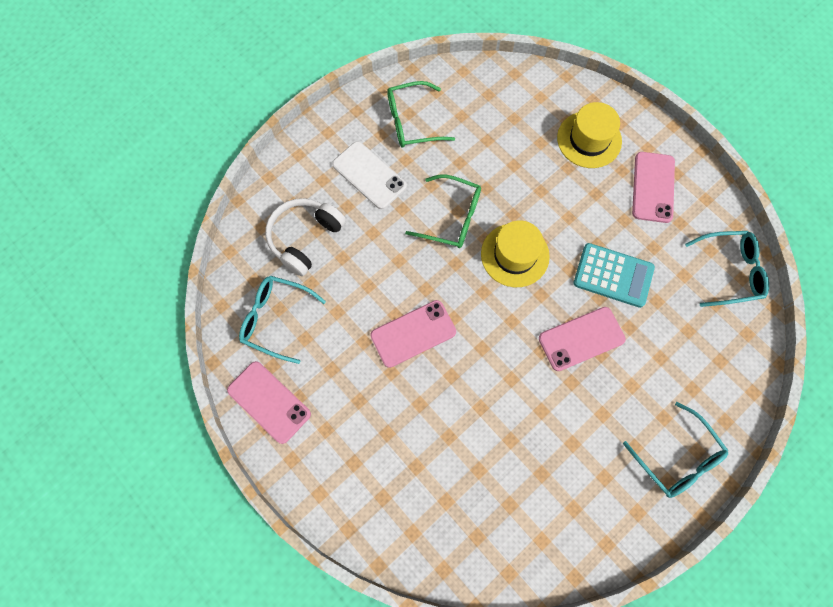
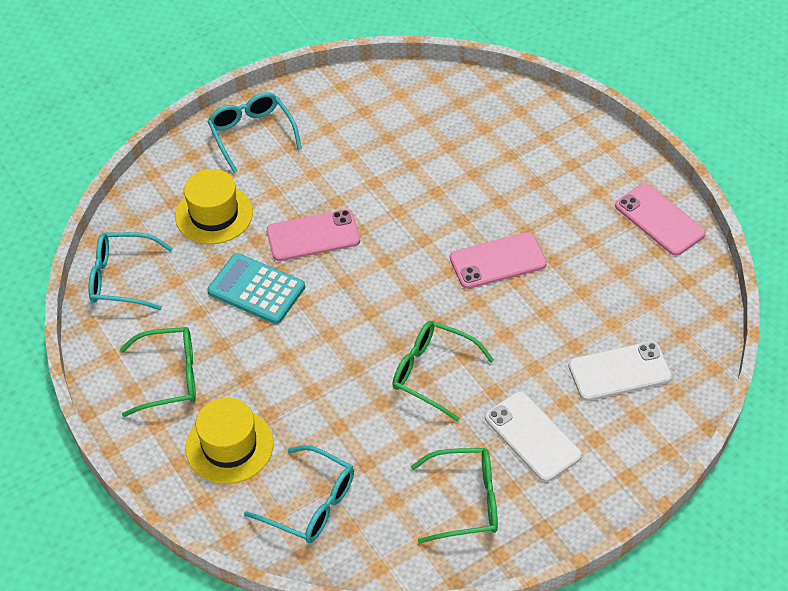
camera: 170 degrees left, 20 degrees down
turquoise glasses [239,276,326,364] -> turquoise glasses moved to [244,445,354,543]
white headphones [265,198,346,276] -> white phone [568,341,672,401]
yellow hat [481,220,550,287] -> yellow hat moved to [175,169,253,244]
pink phone [632,152,675,223] -> green glasses [120,327,196,417]

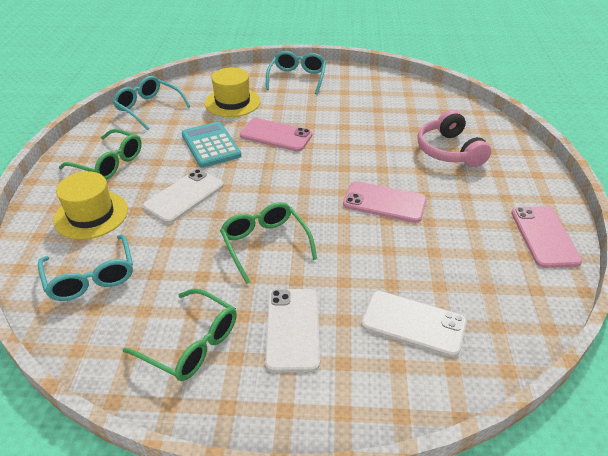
camera: 35 degrees right, 10 degrees down
none -> white phone [143,169,224,224]
none -> pink headphones [418,110,491,167]

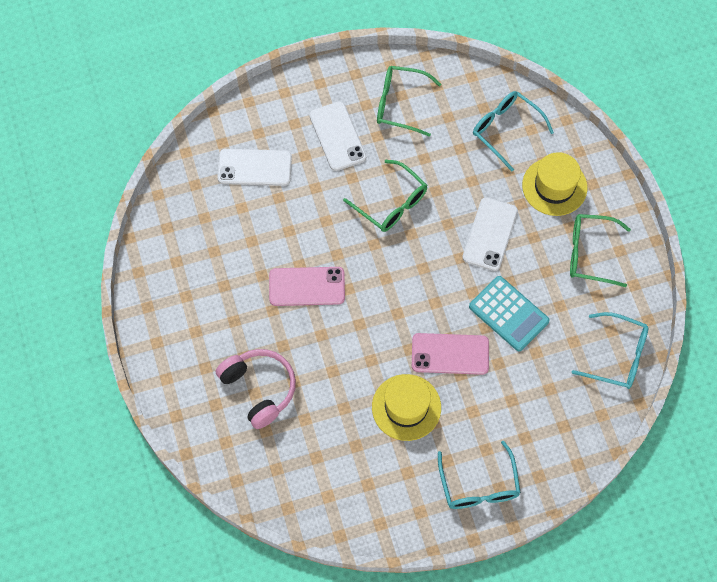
camera: 160 degrees right, 25 degrees up
yellow hat [205,68,261,117] -> yellow hat moved to [372,374,441,441]
pink phone [511,206,583,268] -> none

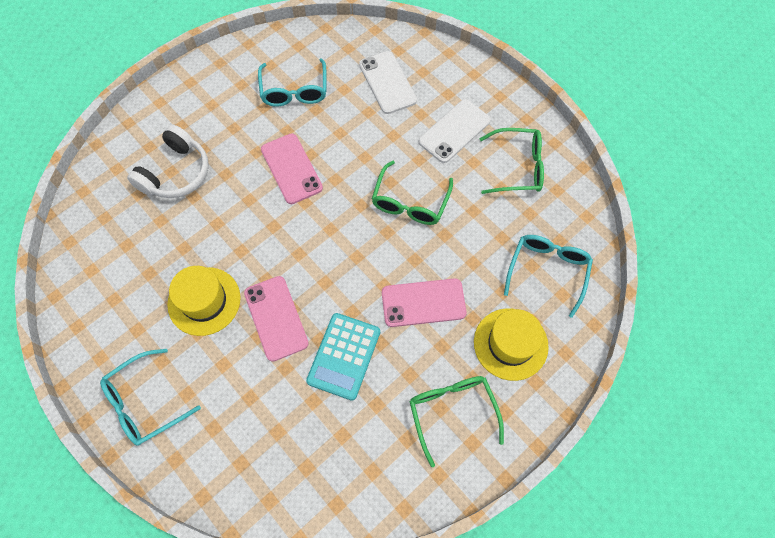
camera: 65 degrees right, 0 degrees up
pink headphones [216,349,296,429] -> white headphones [127,125,209,198]
green glasses [377,66,441,137] -> green glasses turned 105 degrees clockwise [480,128,544,194]
white phone [462,197,518,271] -> pink phone [382,278,467,327]
turquoise glasses [572,312,649,389] -> turquoise glasses moved to [258,58,326,107]

